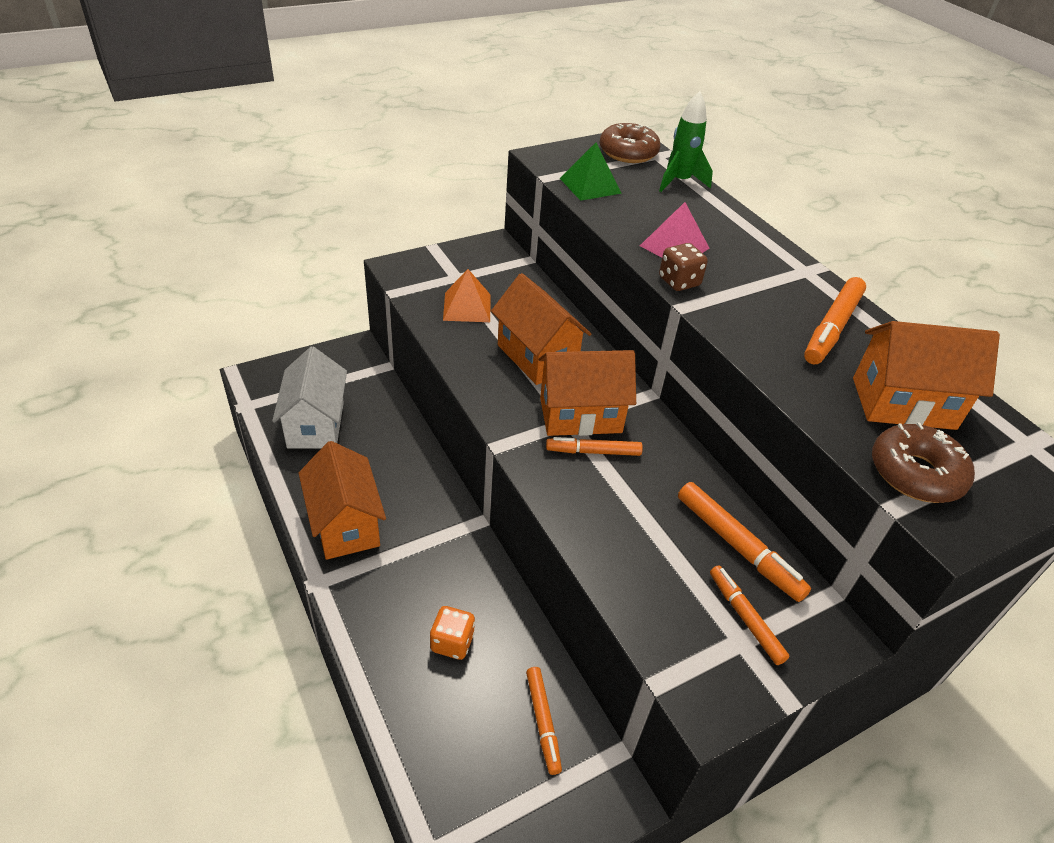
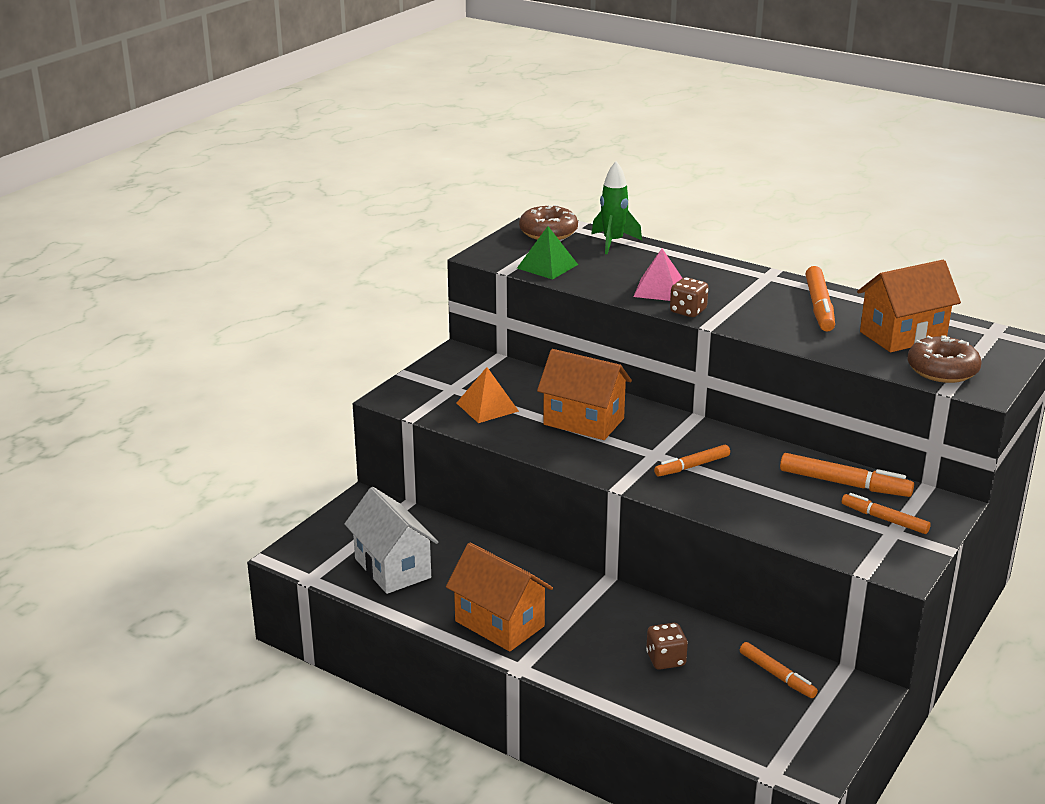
camera: 25 degrees left, 15 degrees down
orange dice [430,606,475,660] -> brown dice [646,623,688,670]
orange house [539,350,636,436] -> none

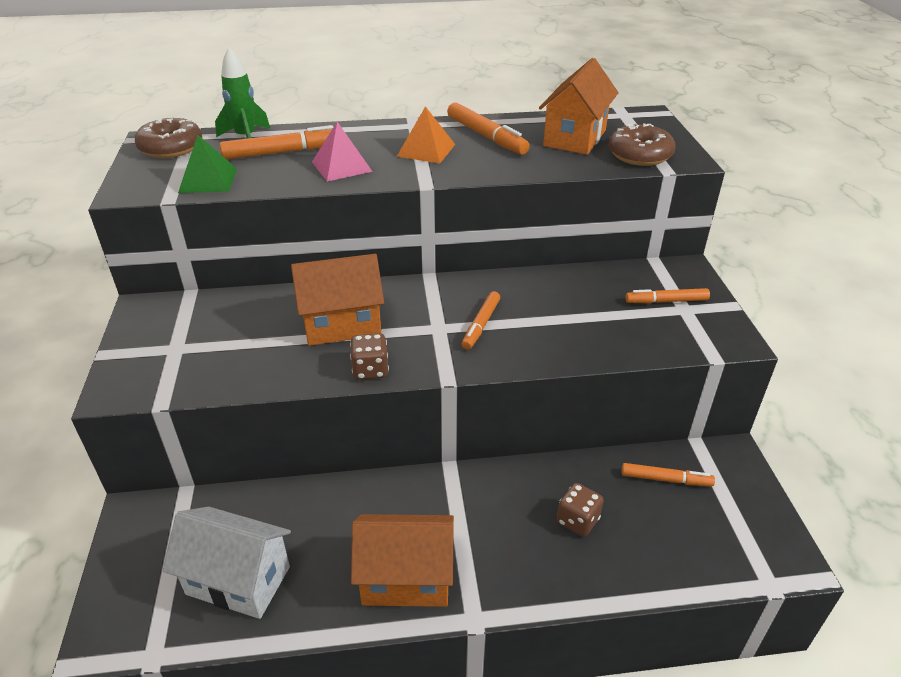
camera: 40 degrees left, 10 degrees up
orange pyramid [457,367,519,423] -> orange pyramid moved to [397,106,455,164]
brown dice [670,277,708,317] -> brown dice moved to [350,333,389,380]
orange marker [780,453,914,497] -> orange marker moved to [220,125,333,159]

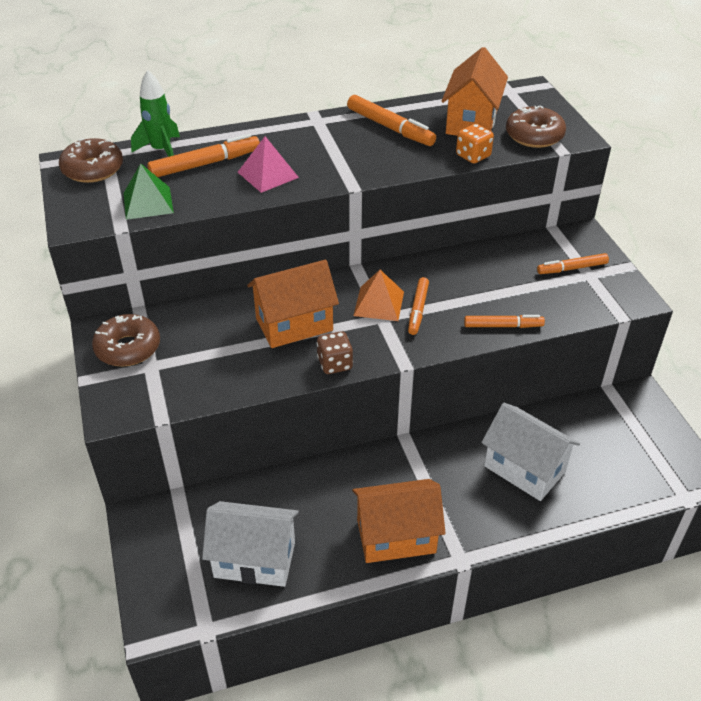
camera: 10 degrees left, 5 degrees up
orange pyramid [397,106,455,164] -> orange pyramid moved to [353,270,404,321]
brown dice [557,483,604,537] -> white house [481,403,580,501]
orange marker [622,463,715,487] -> orange marker moved to [464,315,545,328]
none -> brown donut [92,314,160,366]
none -> orange dice [456,124,494,163]

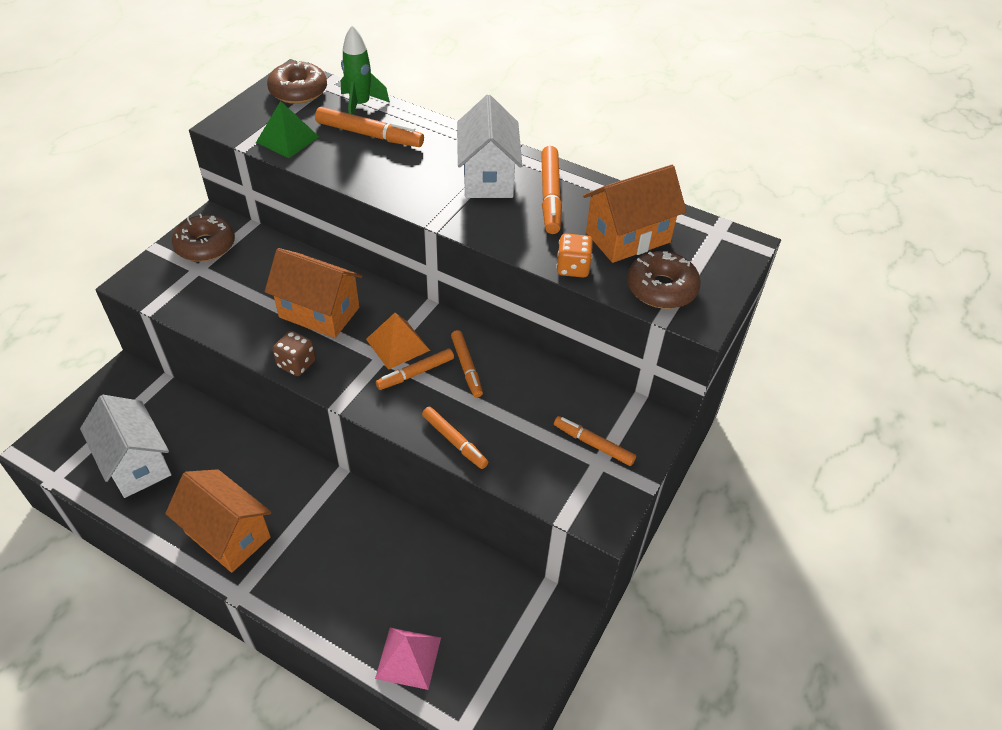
camera: 45 degrees right, 5 degrees up
pink pyramid [238,136,299,193] -> pink pyramid moved to [375,628,441,690]
white house [481,403,580,501] -> white house moved to [457,95,522,198]
none -> orange marker [451,330,483,398]

